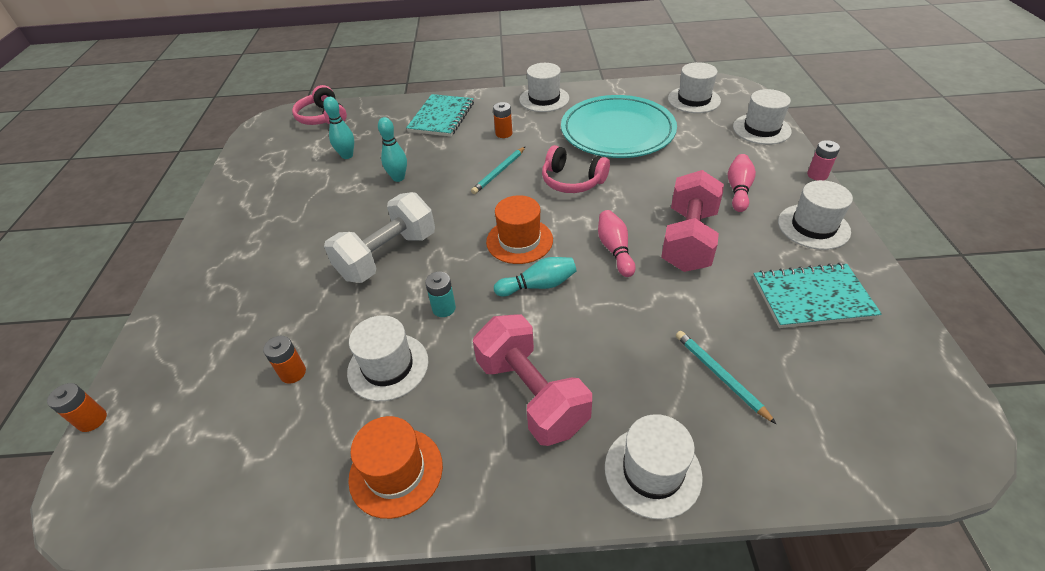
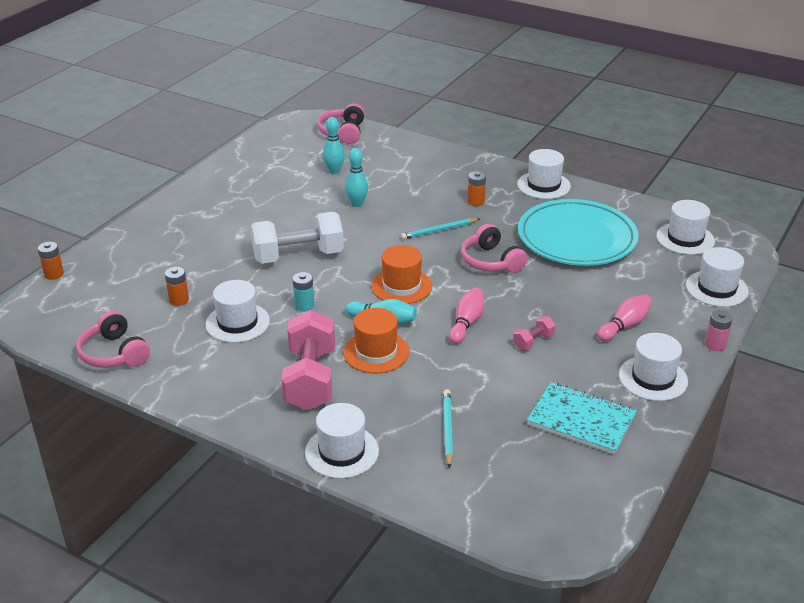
camera: 30 degrees right, 10 degrees down
orange hat [348,416,443,519] -> orange hat moved to [343,308,409,373]
turquoise notebook [406,94,474,137] -> none
pink dumbbell [661,170,724,272] -> pink dumbbell [513,316,556,350], size x0.44
none -> pink headphones [76,311,150,368]

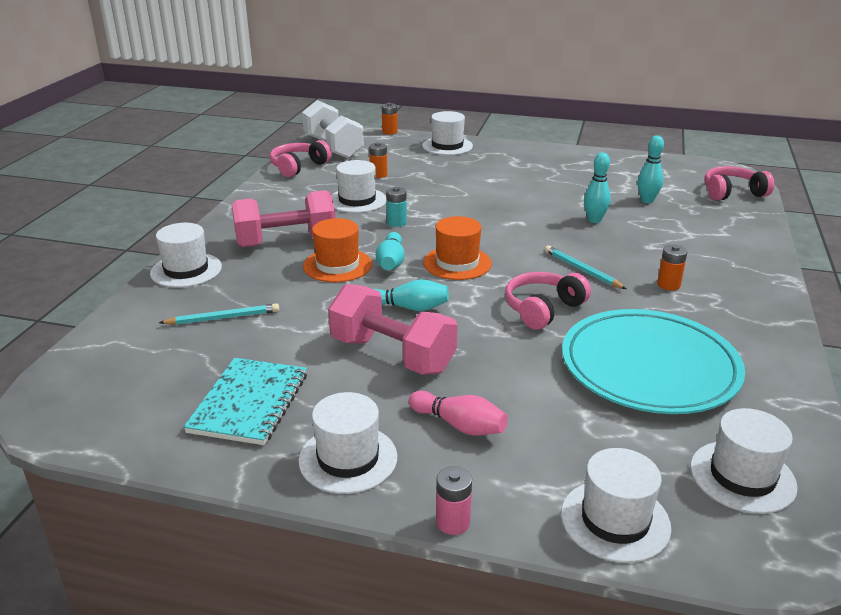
camera: 75 degrees right, 5 degrees down
white dumbbell [250,212,344,264] -> white dumbbell moved to [302,100,364,158]
pink bowling pin [449,288,484,344] -> turquoise bowling pin [374,279,449,311]
pink dumbbell [513,316,556,350] -> pink dumbbell [328,284,458,375], size x2.26
white hat [517,149,571,199] -> white hat moved to [422,111,473,155]

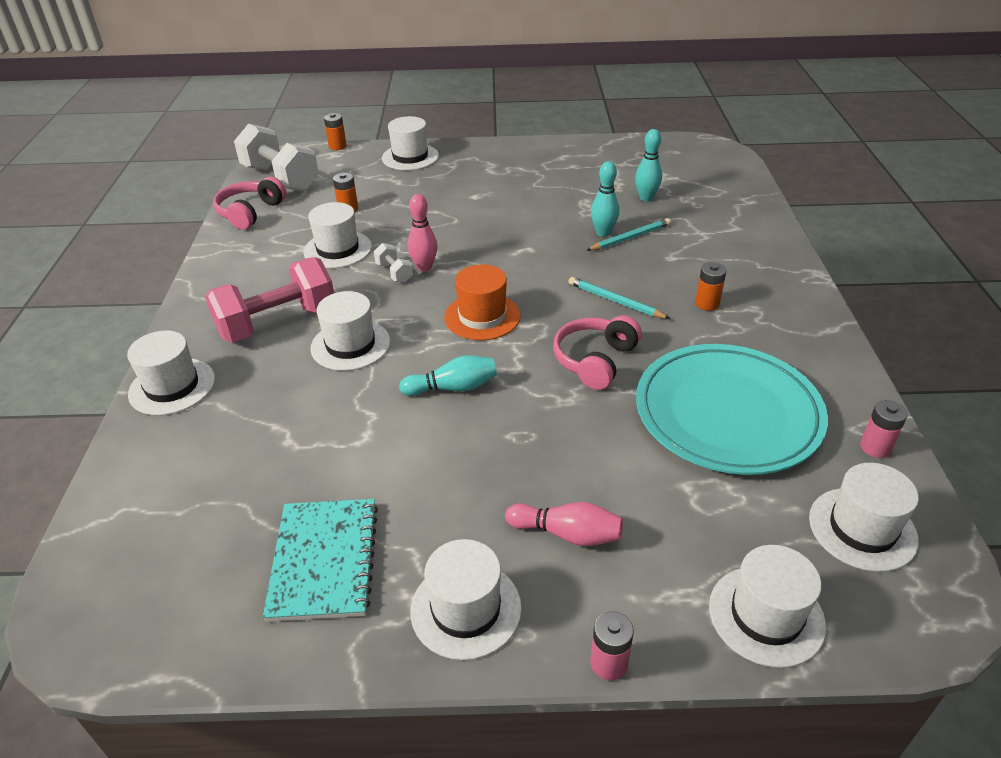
camera: 15 degrees left, 10 degrees up
turquoise pencil [159,303,279,325] -> turquoise pencil moved to [586,218,671,251]
orange hat [303,218,372,282] -> white hat [310,291,390,371]
pink dumbbell [328,284,458,375] -> none
turquoise bowling pin [376,232,405,270] -> none
turquoise battery [386,187,407,227] -> white dumbbell [374,243,413,283]
pink headphones [704,166,774,201] -> none
none -> pink bowling pin [408,194,437,272]
none -> pink battery [860,400,908,458]

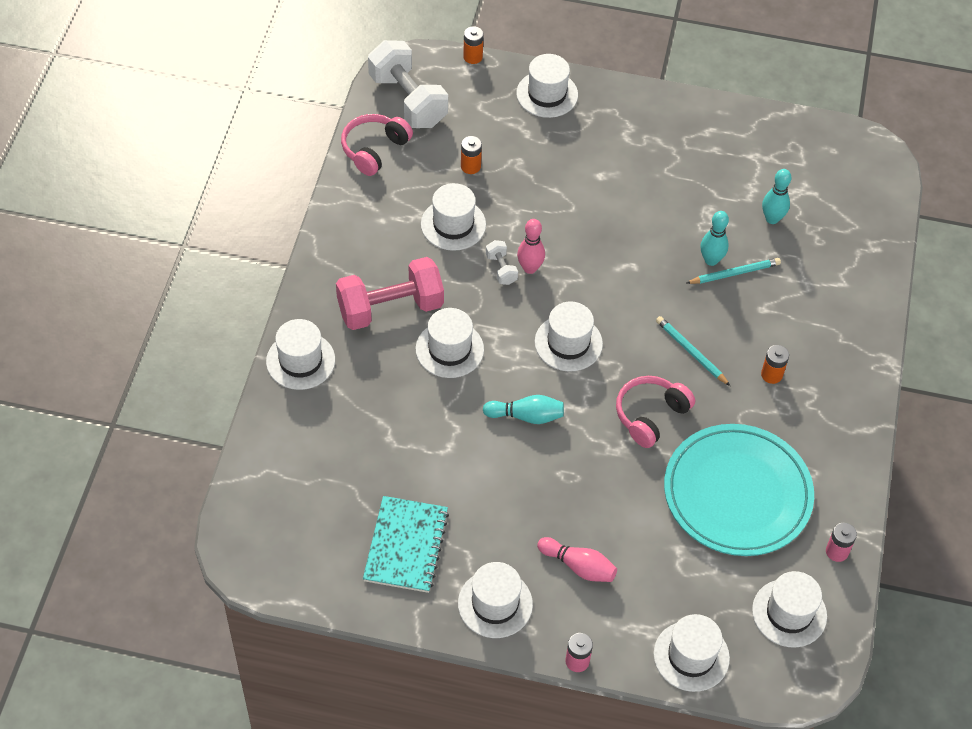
camera: 10 degrees right, 15 degrees up
orange hat [444,264,521,340] -> white hat [535,302,603,372]

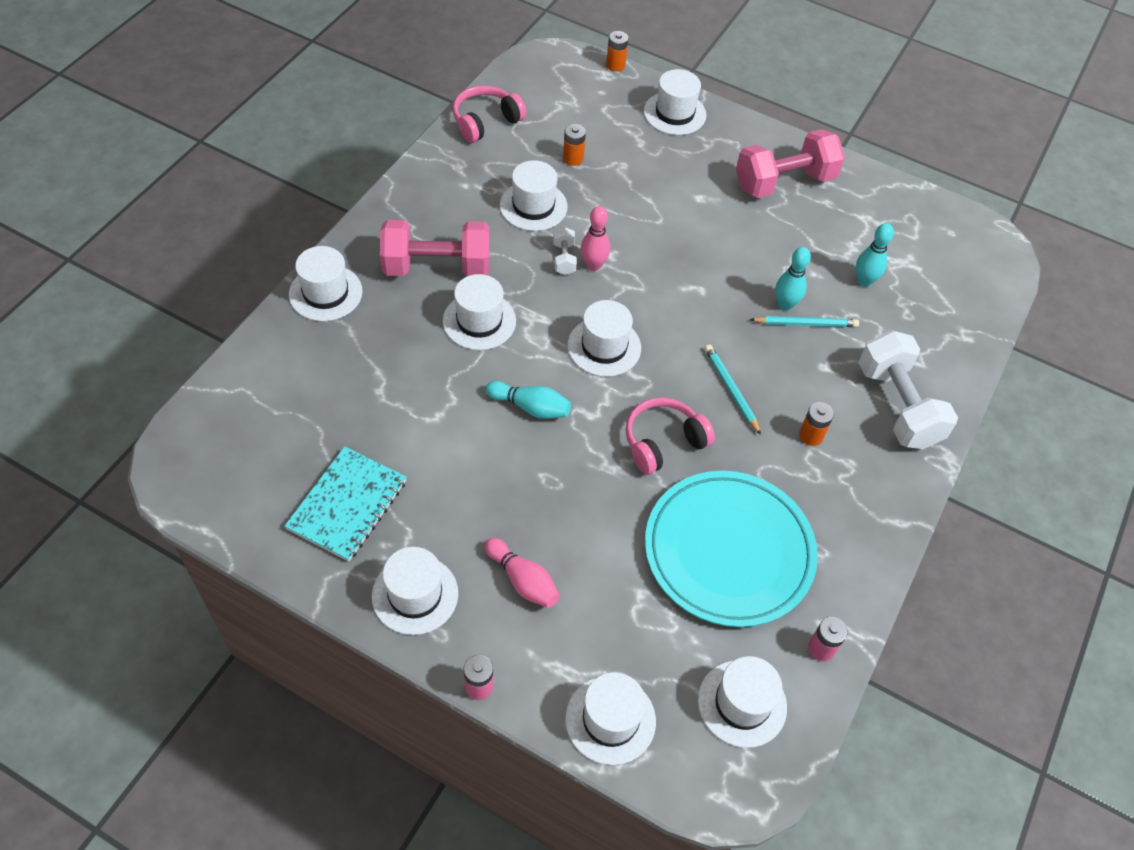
camera: 15 degrees right, 0 degrees up
white dumbbell [368,40,448,128] -> white dumbbell moved to [859,330,958,449]
none -> pink dumbbell [736,129,845,198]

